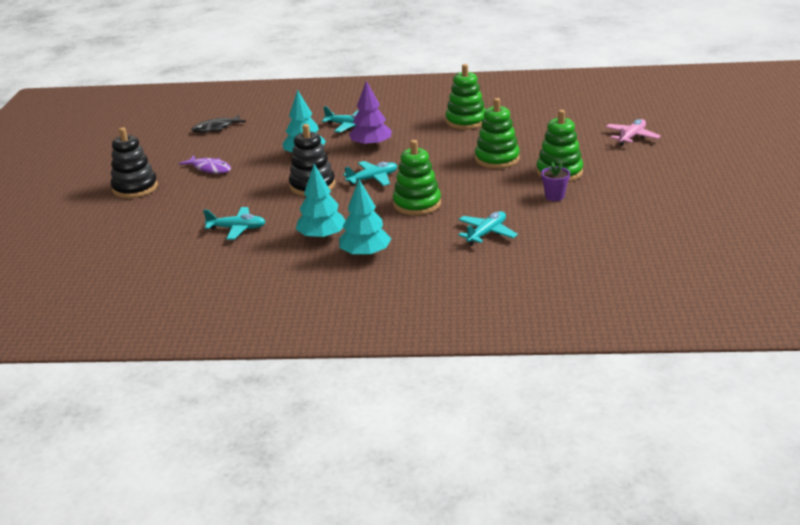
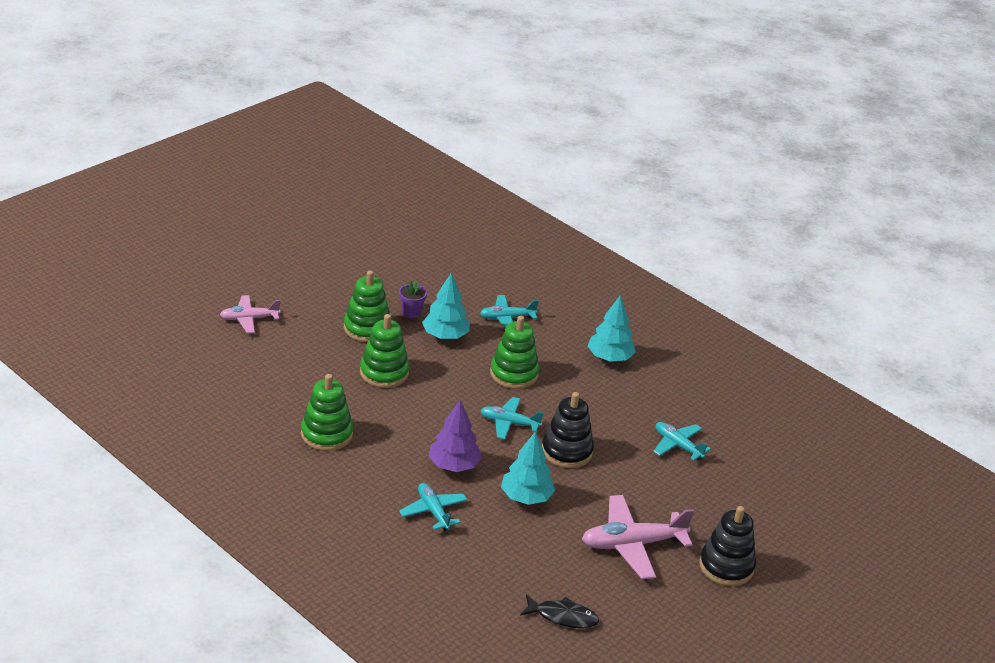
camera: 145 degrees left, 5 degrees up
purple fish [179,155,231,174] -> pink plane [582,495,694,579]
turquoise tree [296,164,345,240] -> turquoise tree moved to [422,273,470,339]

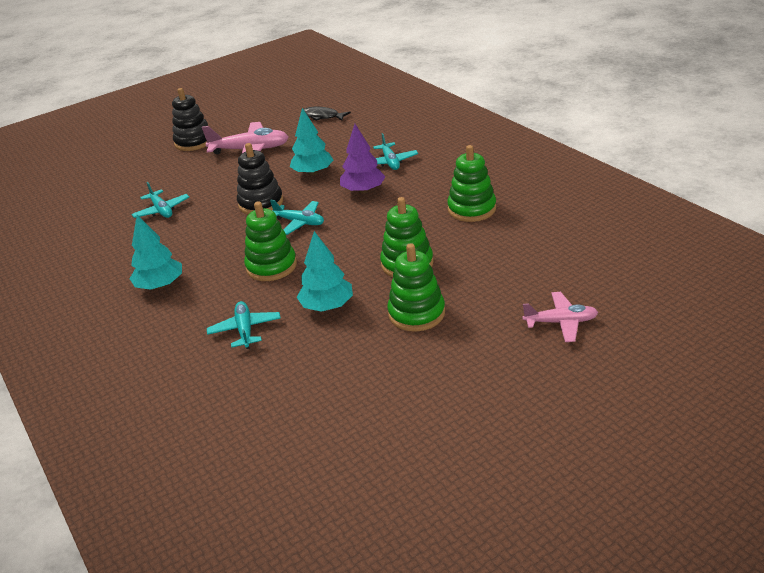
camera: 160 degrees left, 0 degrees up
purple flower pot [399,281,427,319] -> none
turquoise plane [480,295,539,329] -> turquoise plane turned 105 degrees counterclockwise [207,301,281,349]

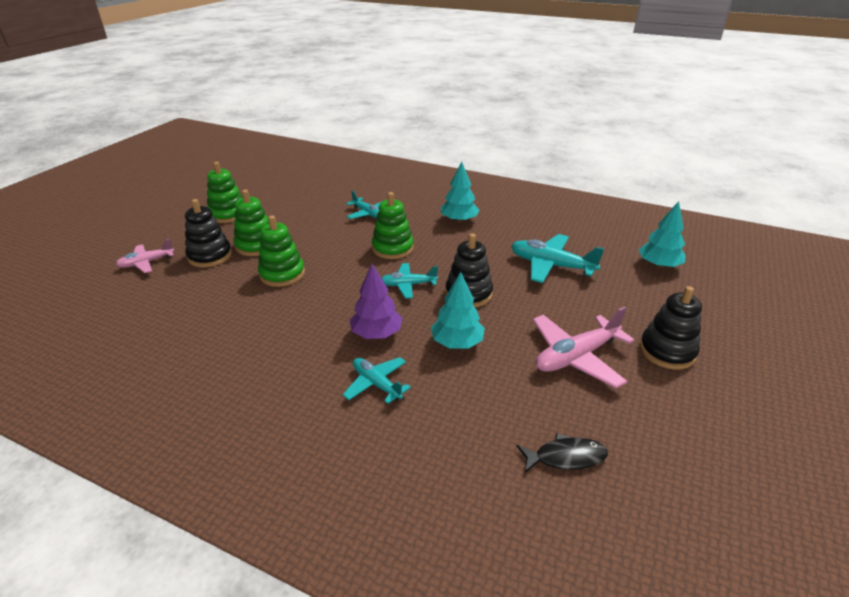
camera: 145 degrees right, 0 degrees up
turquoise plane [131,182,189,218] -> turquoise plane [511,234,605,283], size x1.64
turquoise tree [297,231,353,312] -> turquoise tree moved to [639,201,686,268]
green stacking toy [447,145,496,222] -> green stacking toy moved to [207,162,243,223]
none -> black stacking toy [185,199,232,267]

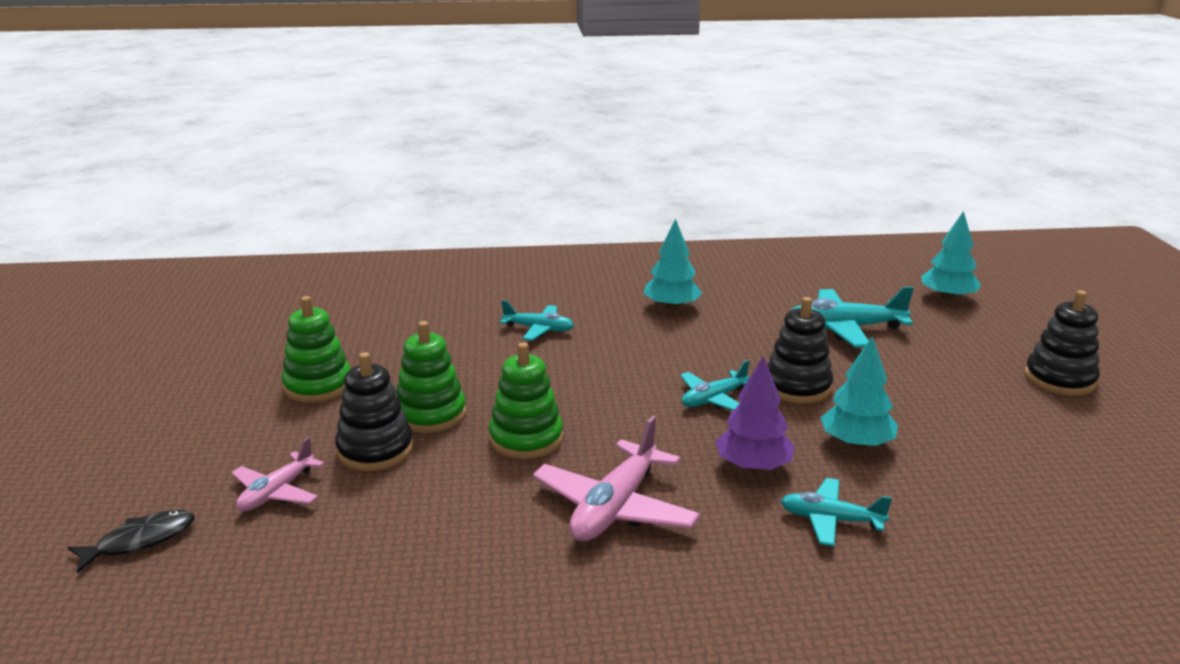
camera: 30 degrees left, 10 degrees down
green stacking toy [372,192,414,259] -> none
black fish [517,433,608,473] -> black fish moved to [68,510,195,573]
pink plane [533,306,634,388] -> pink plane moved to [533,416,700,542]

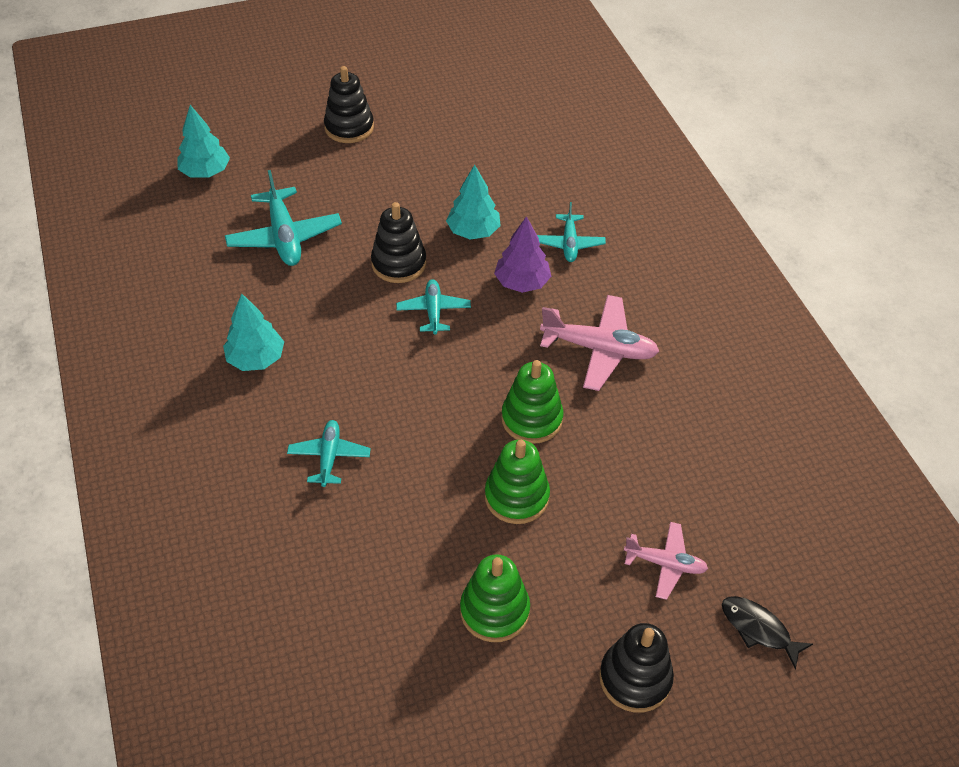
camera: 105 degrees left, 25 degrees up
black stacking toy [335,352,413,471] -> black stacking toy moved to [599,623,674,713]
turquoise plane [680,360,750,411] -> turquoise plane turned 135 degrees counterclockwise [396,279,471,334]

